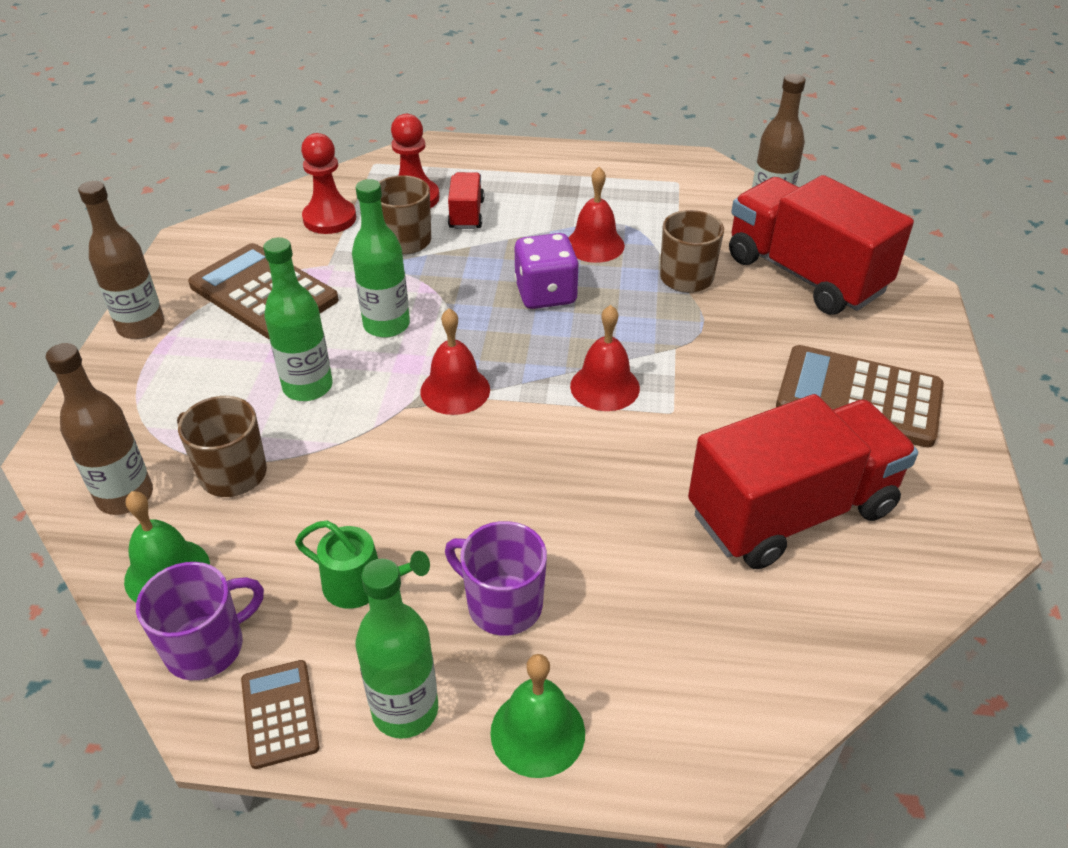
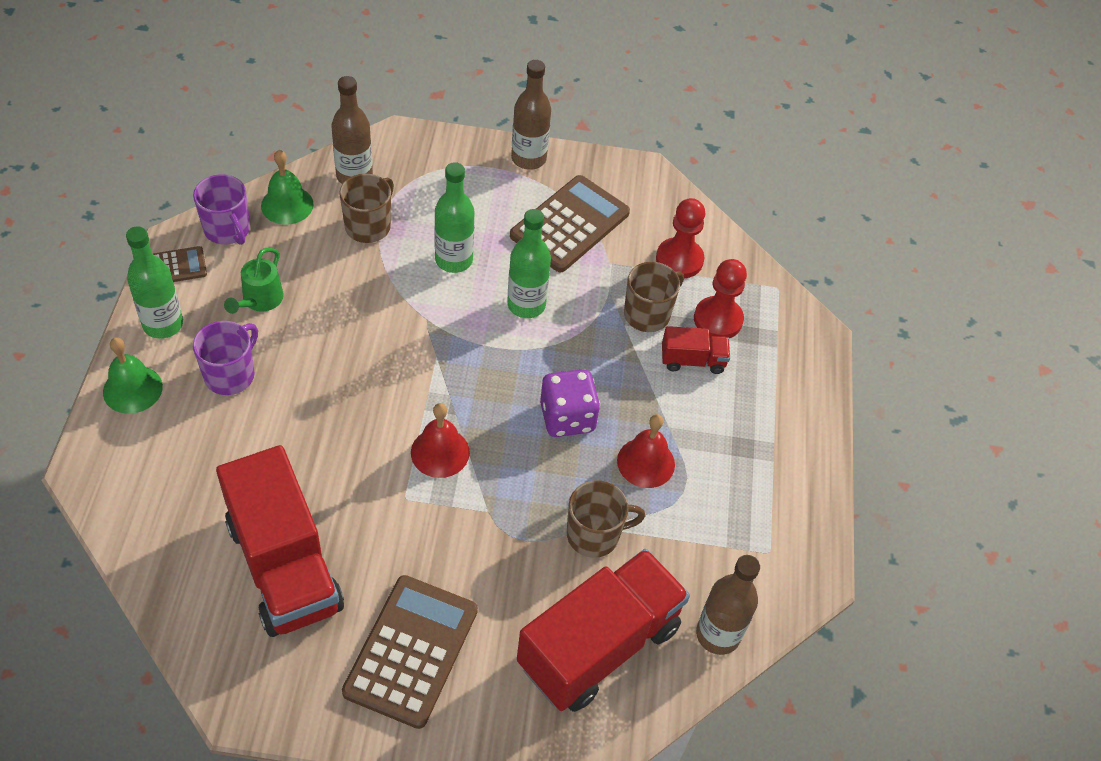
camera: 85 degrees right, 10 degrees up
red bell [420,308,490,415] -> none

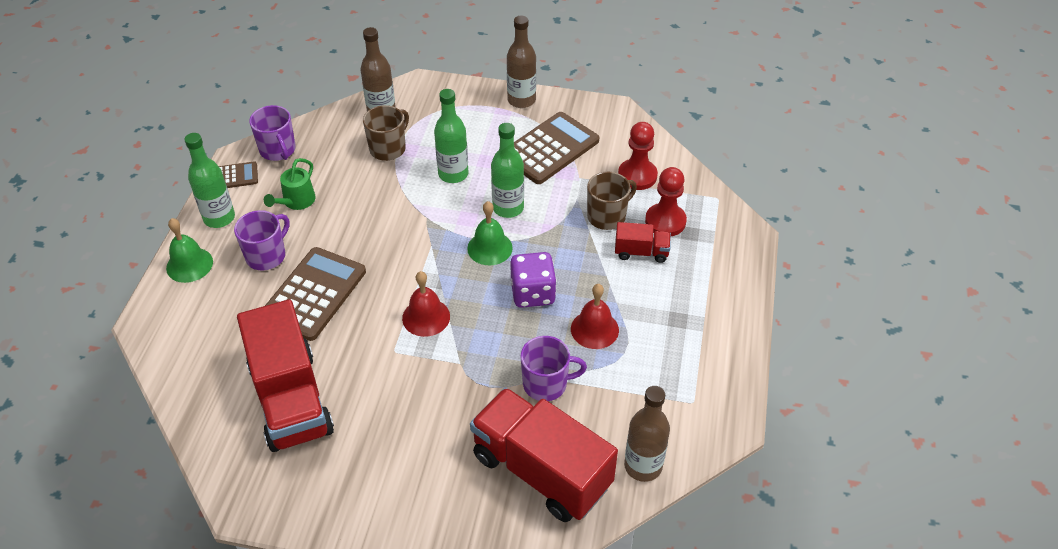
camera: 10 degrees right, 5 degrees down
green bell [261,150,314,225] -> green bell moved to [467,201,513,265]
brown calculator [342,575,478,729] -> brown calculator moved to [265,247,366,341]
red truck [517,549,690,712] -> red truck turned 105 degrees counterclockwise [470,388,618,522]
brown mug [567,480,645,558] -> purple mug [521,336,587,401]

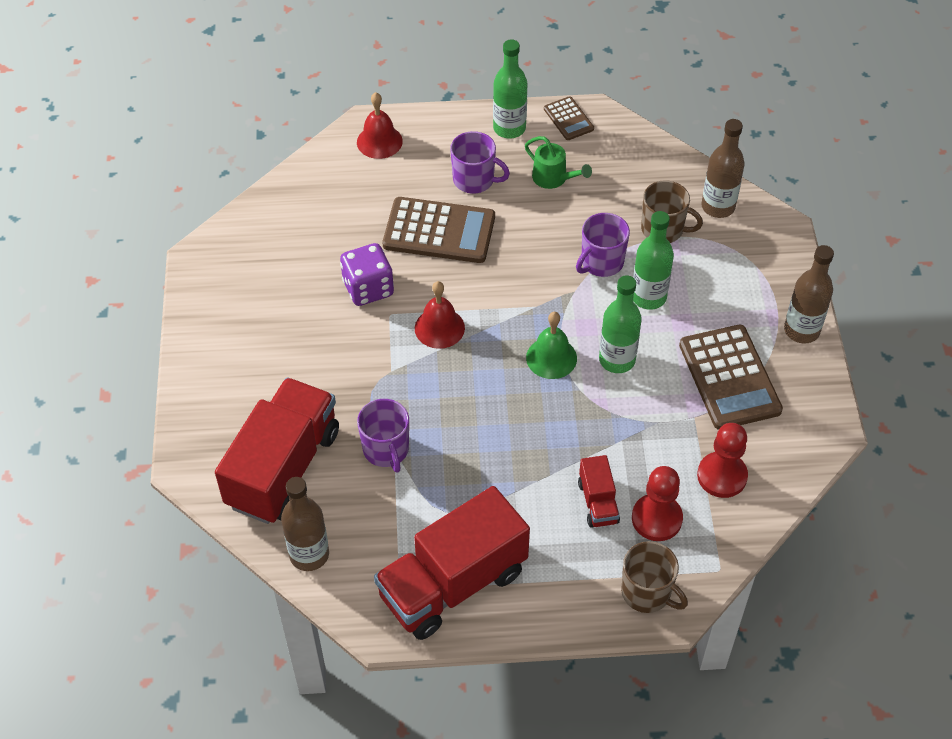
camera: 75 degrees right, 5 degrees up
green bell [166,218,213,283] -> none
red truck [237,299,334,452] -> red truck moved to [374,486,530,640]
purple mug [249,105,296,161] -> purple mug moved to [576,213,630,277]
green watering can [264,158,316,210] -> green watering can turned 150 degrees counterclockwise [525,136,592,189]
purple dice [510,252,557,308] -> purple dice moved to [340,243,394,306]
brown calculator [514,112,599,184] -> brown calculator turned 45 degrees clockwise [679,325,783,430]
red bell [571,284,619,349] -> red bell moved to [357,92,403,159]
brown mug [587,172,637,230] -> brown mug moved to [621,541,688,613]

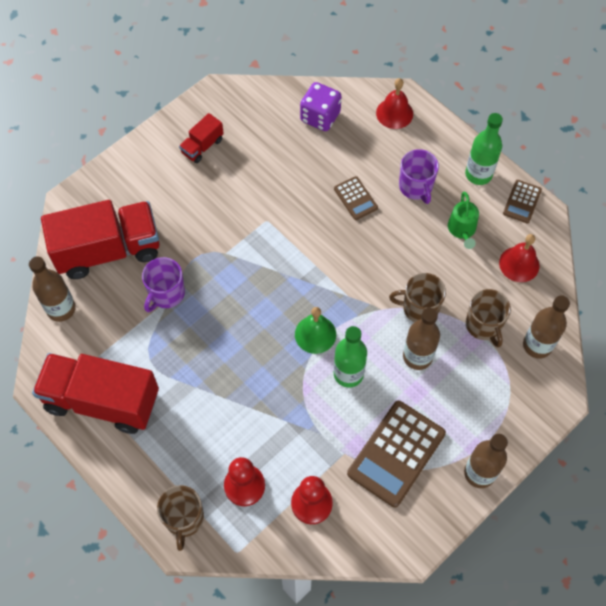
camera: 50 degrees right, 10 degrees up
purple dice [340,243,394,306] -> purple dice moved to [300,82,342,131]
brown calculator [382,197,495,263] -> brown calculator [334,176,378,220], size x0.52
red bell [415,281,465,349] -> red bell moved to [499,234,539,282]
purple mug [576,213,630,277] -> brown mug [389,273,446,322]
red truck [578,455,620,528] -> red truck moved to [179,113,224,163]
green bottle [633,211,674,310] -> brown bottle [403,308,440,370]

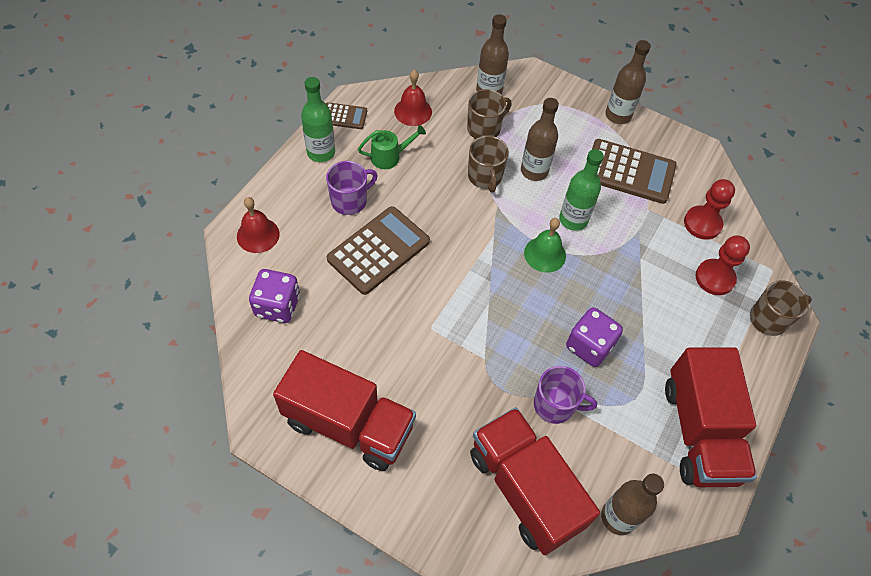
camera: 110 degrees left, 5 degrees down
red truck [179,113,224,163] -> red truck [273,350,416,471], size x2.18
brown calculator [334,176,378,220] -> brown calculator [327,206,430,295], size x1.94
none -> purple dice [566,307,623,367]

